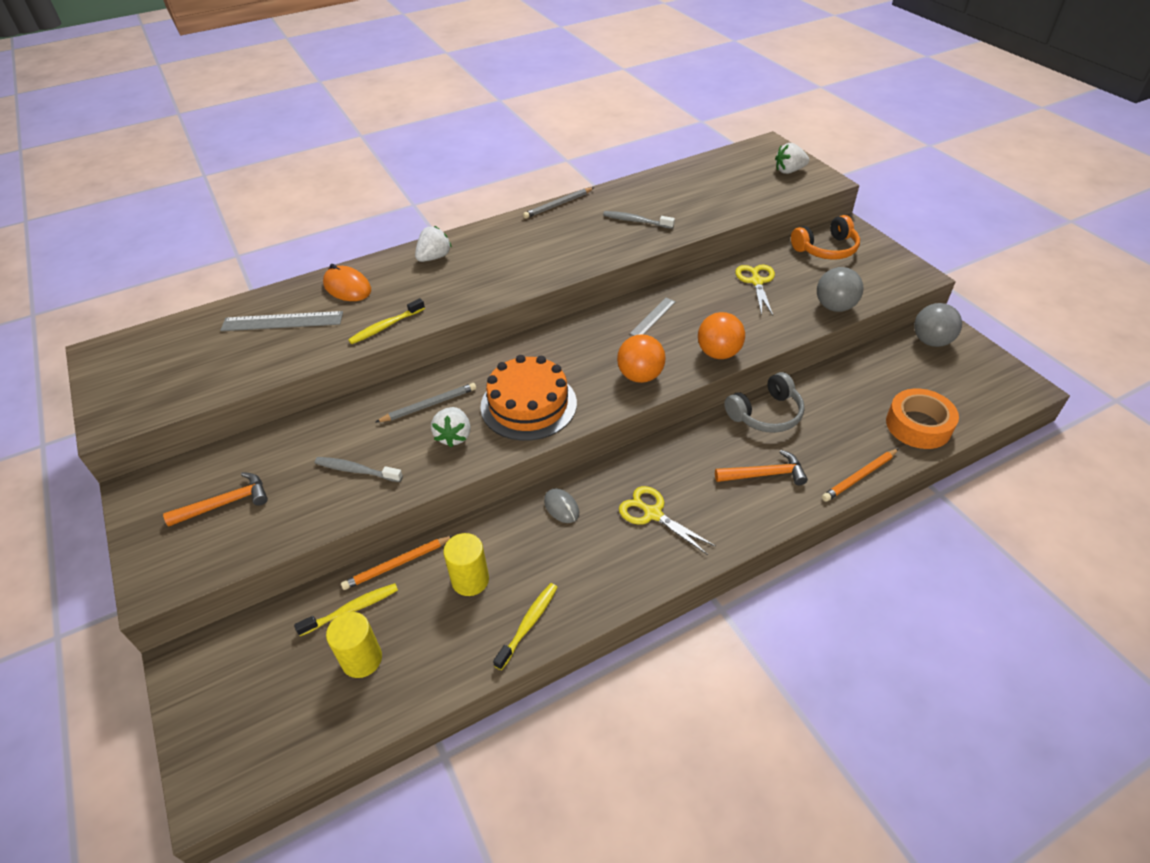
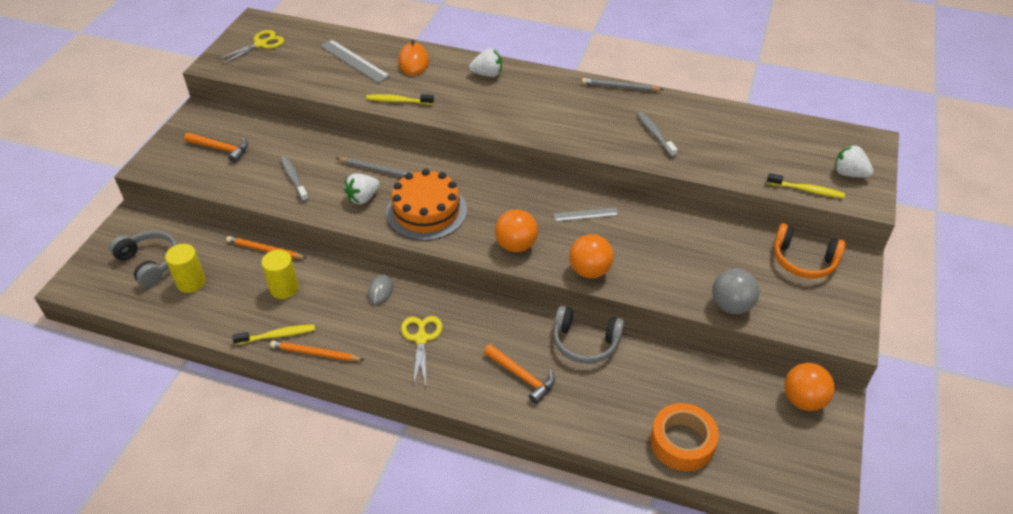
camera: 45 degrees right, 0 degrees up
yellow toothbrush [294,583,398,636] -> yellow toothbrush moved to [767,173,845,198]
yellow scissors [735,265,775,316] -> yellow scissors moved to [216,30,284,65]
orange pencil [822,449,899,502] -> orange pencil moved to [270,341,364,361]
grey ball [914,303,962,347] -> orange ball [784,363,835,411]
none -> grey headphones [110,231,177,287]

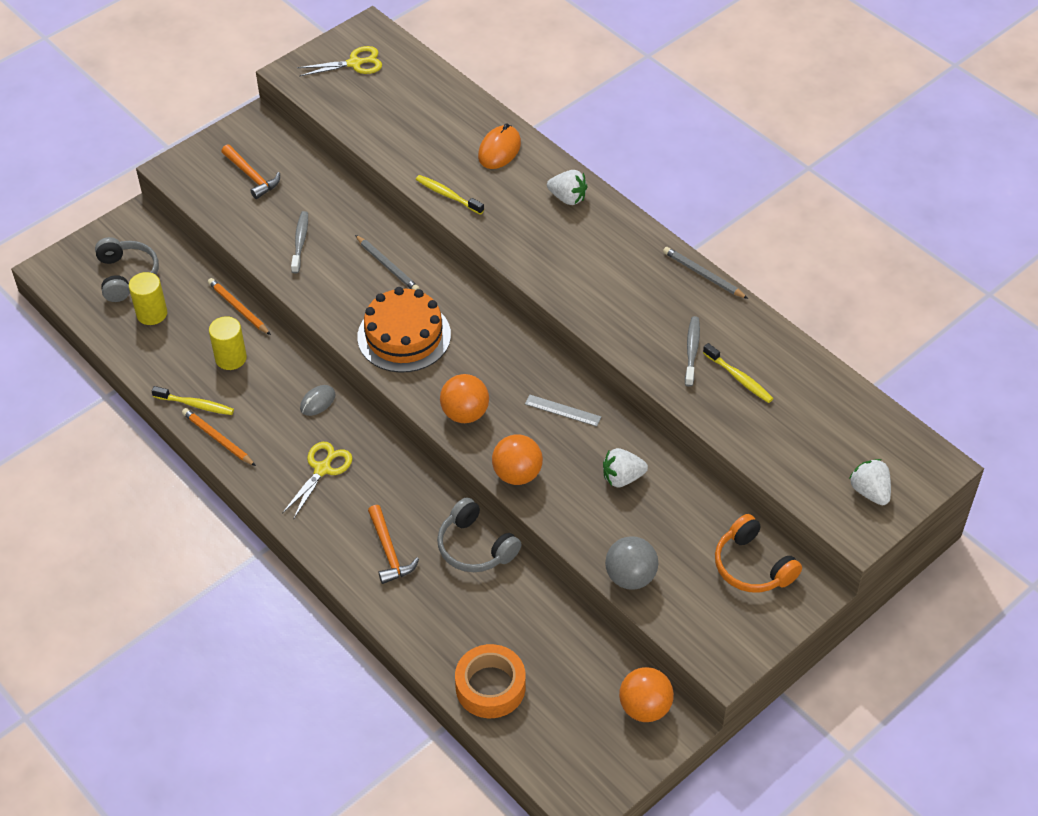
camera: 30 degrees right, 5 degrees up
grey ruler [320,39,390,83] -> none
white strawberry [344,173,380,204] -> white strawberry moved to [603,448,648,487]
yellow toothbrush [767,173,845,198] -> yellow toothbrush moved to [703,343,774,403]

